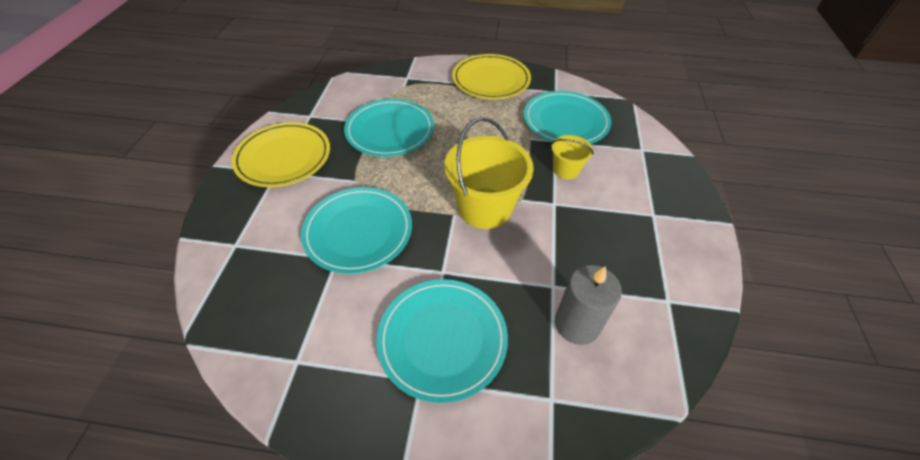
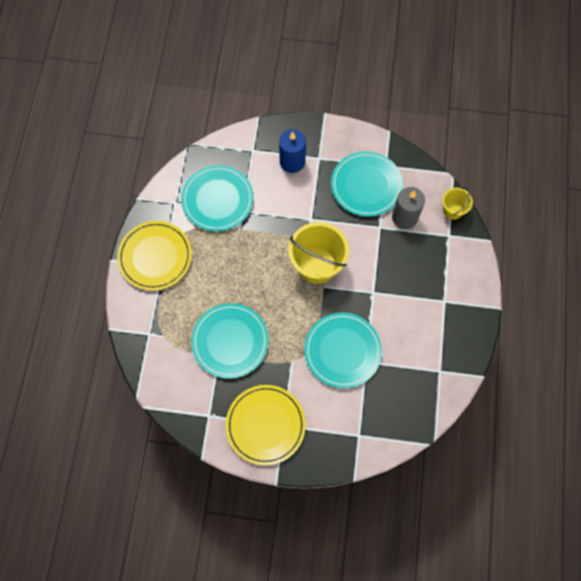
camera: 90 degrees left, 20 degrees up
turquoise plate [377,279,508,403] -> turquoise plate moved to [331,151,403,217]
yellow bucket [551,135,593,179] -> yellow bucket moved to [442,188,473,220]
none -> blue candle [279,129,306,173]

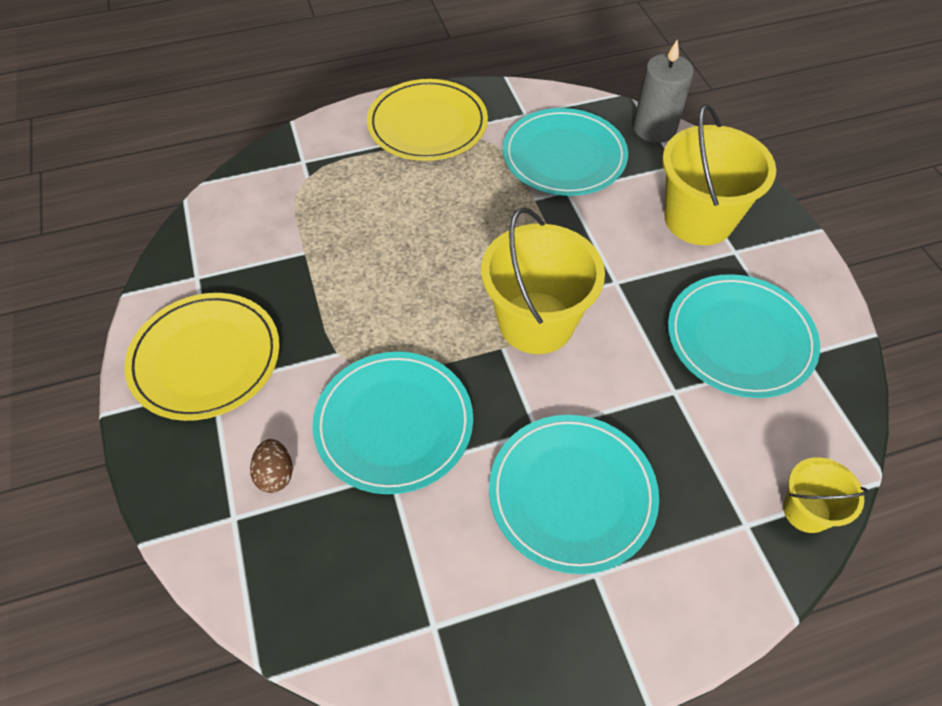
camera: 65 degrees right, 15 degrees down
turquoise plate [191,303,269,379] -> turquoise plate moved to [489,415,659,574]
blue candle [279,129,306,173] -> yellow bucket [662,104,776,245]
grey candle [392,187,425,229] -> grey candle moved to [633,39,694,143]
none -> brown egg [250,439,293,493]

